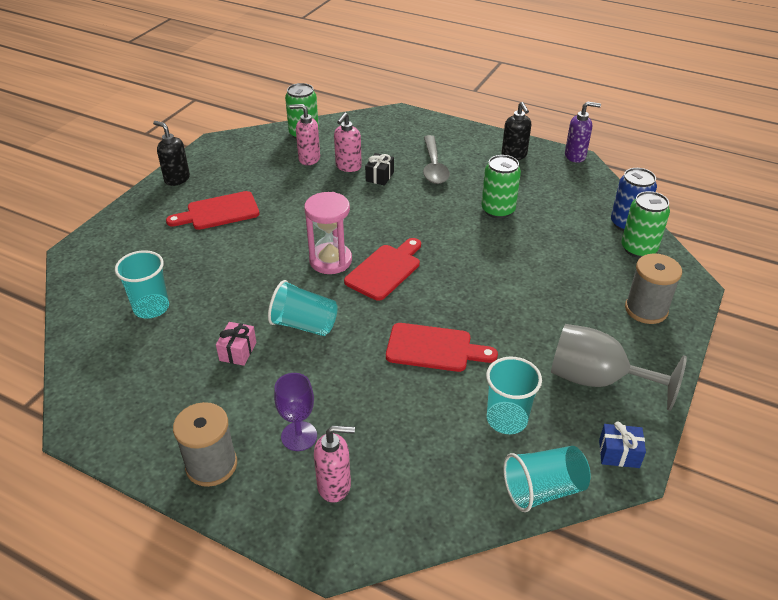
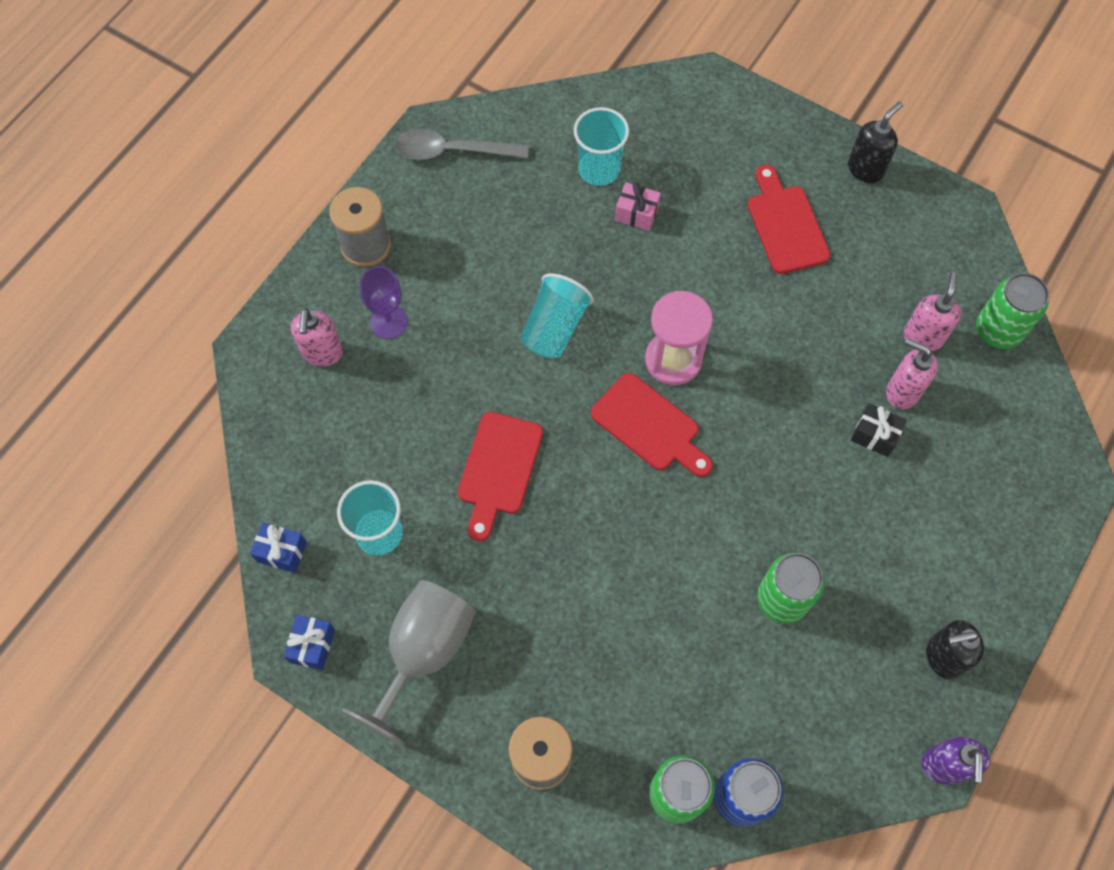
camera: 95 degrees right, 25 degrees up
pink gift [216,322,257,366] -> pink gift moved to [615,182,661,231]
grey spoon [423,135,450,184] -> grey spoon moved to [394,129,529,160]
turquoise cup [503,446,591,512] -> blue gift [250,523,307,573]

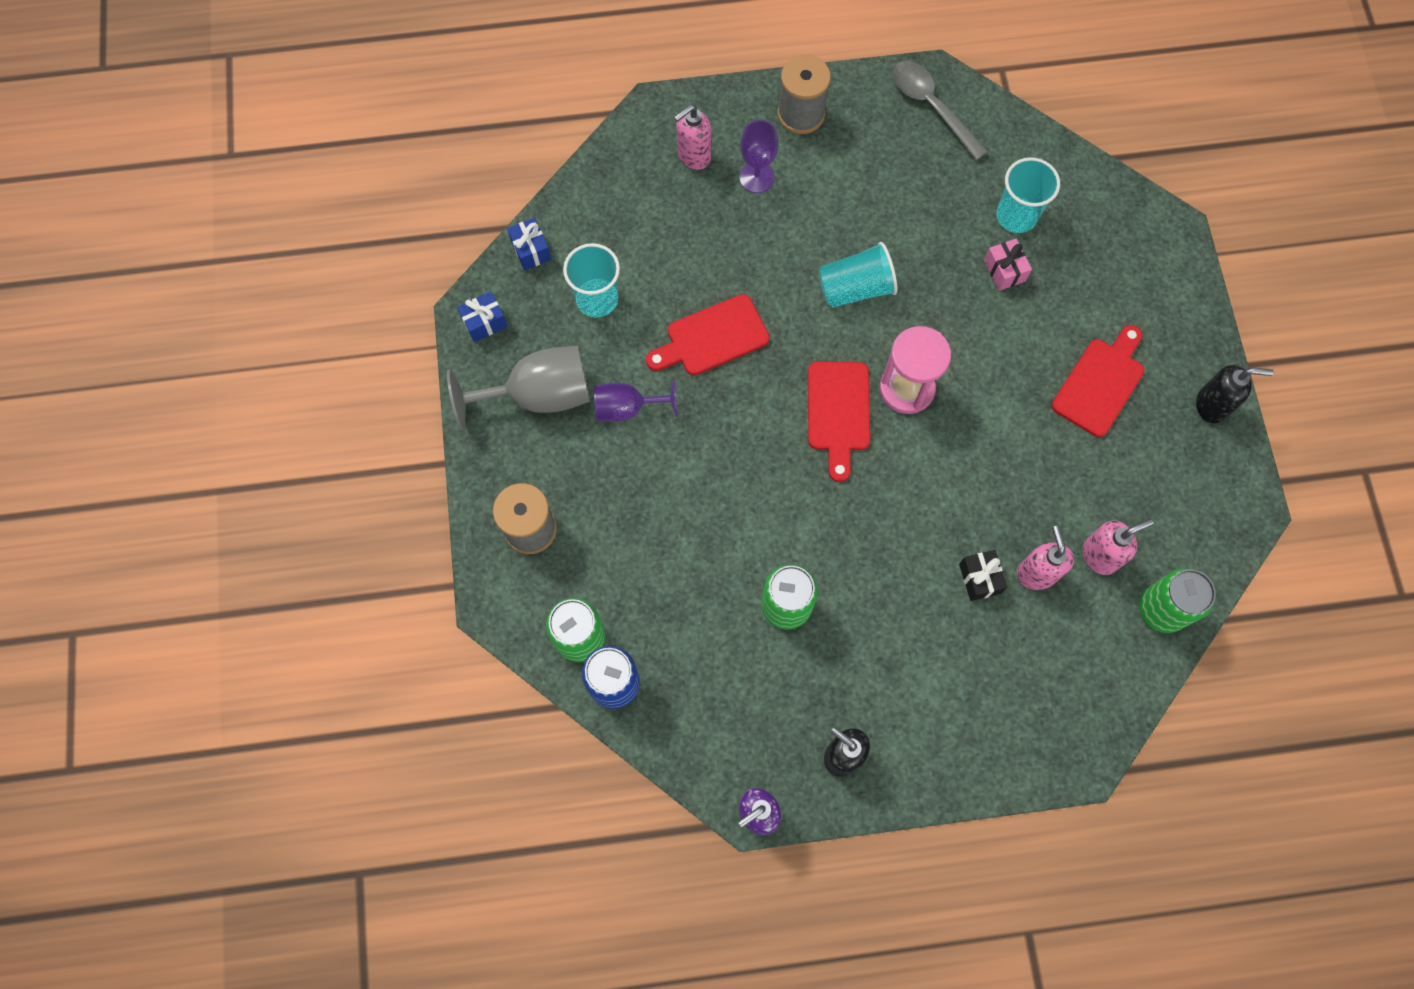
camera: 50 degrees right, 5 degrees up
none -> purple goblet [594,379,677,422]

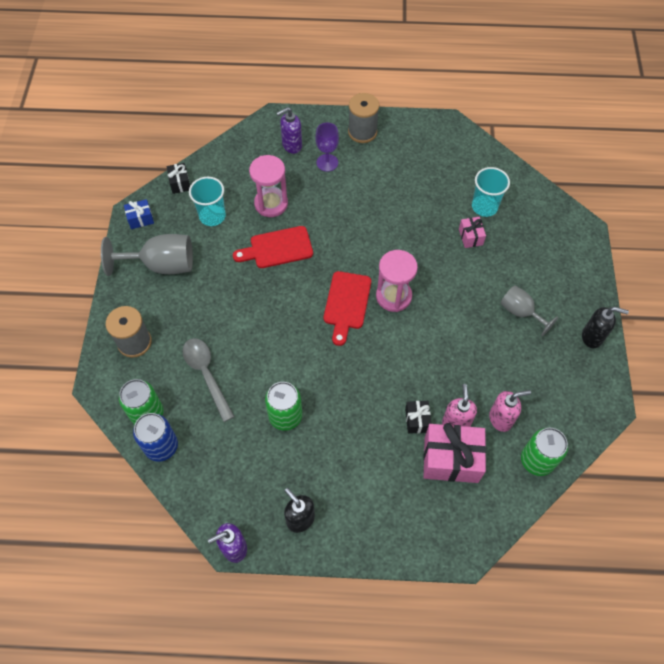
camera: 10 degrees right, 10 degrees down
blue gift [507,218,551,271] -> black gift [166,163,190,194]
purple goblet [594,379,677,422] -> none
pink soap dispenser [674,105,711,170] -> purple soap dispenser [277,107,302,154]
turquoise cup [819,242,897,308] -> none
grey spoon [892,61,988,160] -> grey spoon moved to [183,338,235,422]
red cutting board [1051,325,1144,437] -> grey goblet [501,285,558,336]
none -> pink hourglass [249,155,288,217]
none -> pink gift [423,423,486,483]

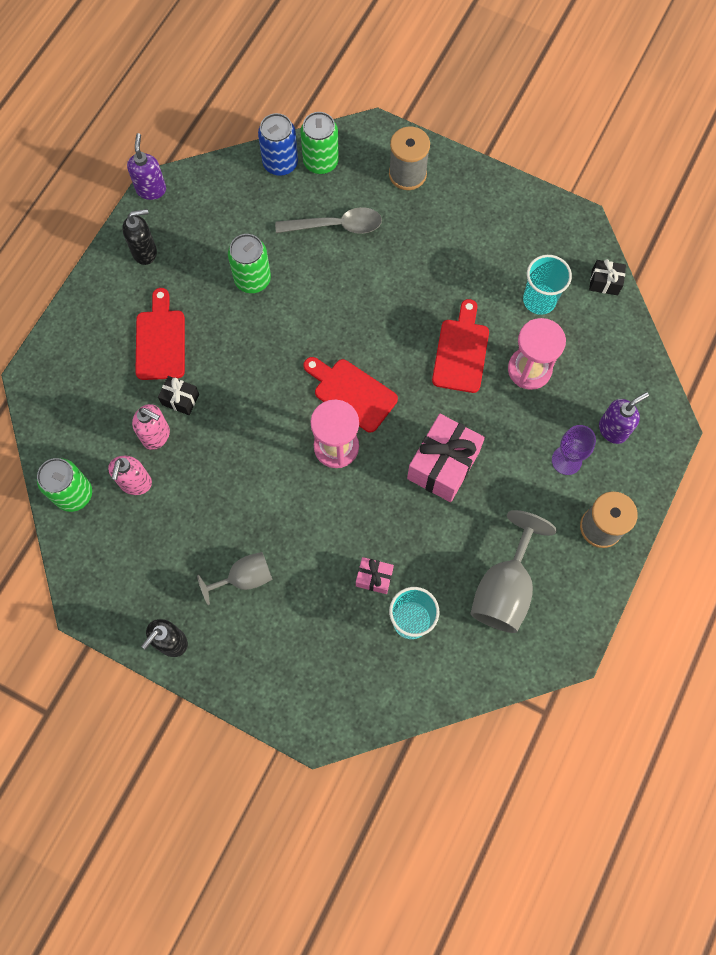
camera: 115 degrees right, 10 degrees up
grey goblet [101,234,193,276] -> grey goblet moved to [470,510,557,633]
blue gift [124,199,154,229] -> none
purple soap dispenser [277,107,302,154] -> purple soap dispenser turned 60 degrees clockwise [599,392,649,444]
pink gift [423,423,486,483] -> pink gift moved to [407,414,485,502]
none -> red cutting board [135,288,185,380]

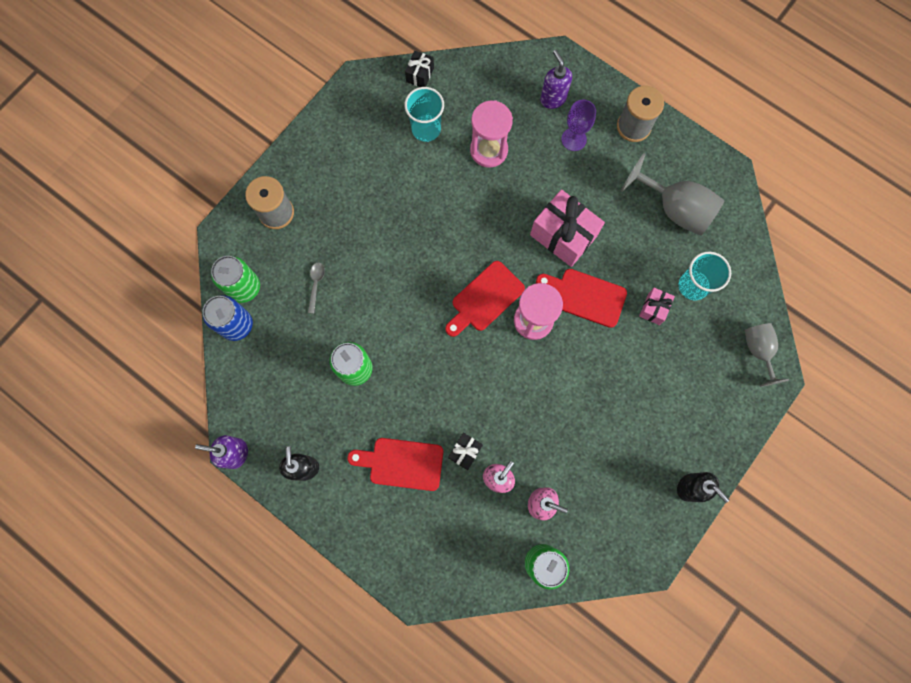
camera: 80 degrees left, 5 degrees up
grey goblet [197,552,272,605] -> grey goblet moved to [745,323,789,387]
grey spoon [275,207,382,234] -> grey spoon [308,262,325,314], size x0.52
red cutting board [432,299,489,393] -> red cutting board moved to [536,269,627,328]

